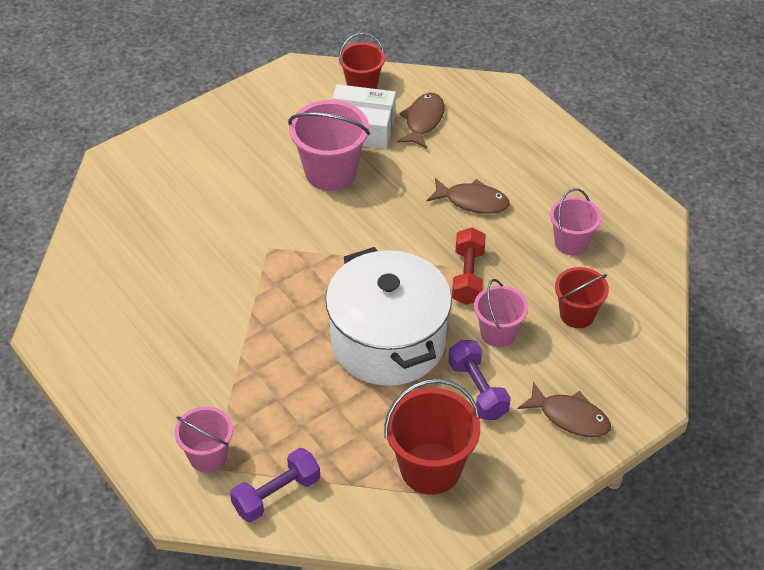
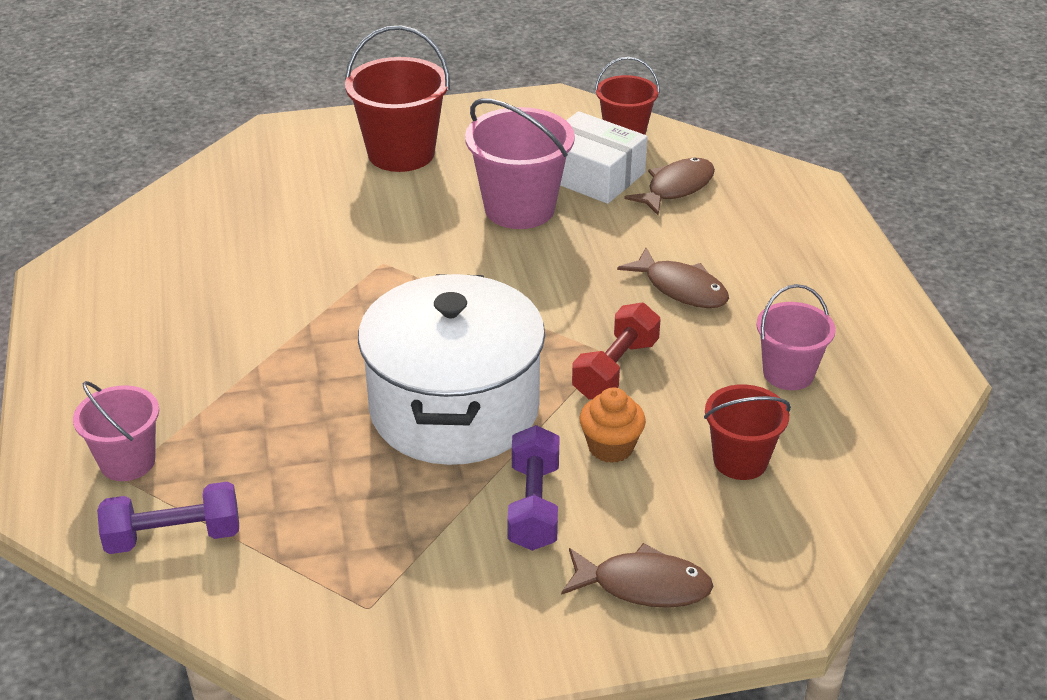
camera: 25 degrees right, 10 degrees down
red bucket [384,379,480,495] -> red bucket moved to [345,25,450,172]
pink bucket [474,279,528,347] -> orange cupcake [580,387,646,463]
brown fish [518,382,611,437] -> brown fish turned 45 degrees counterclockwise [561,543,713,608]

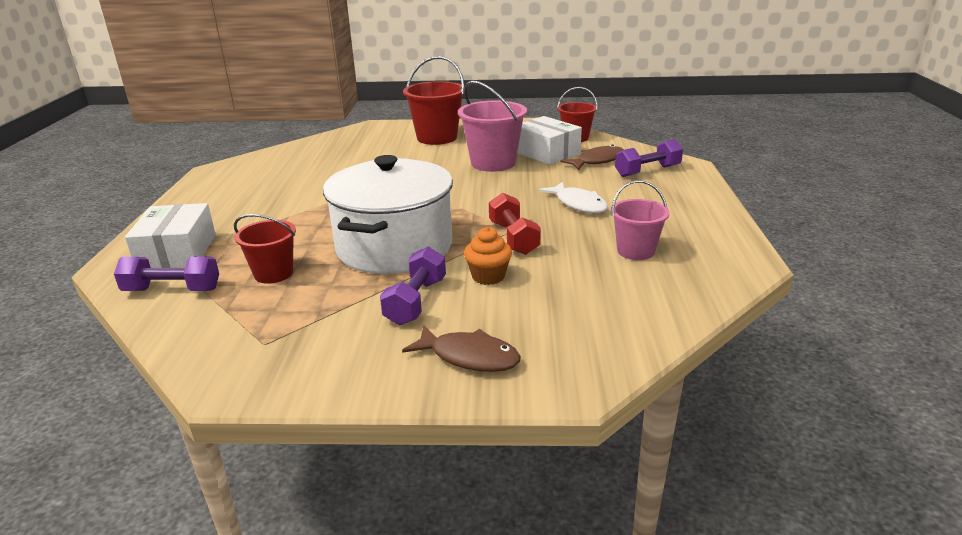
camera: 15 degrees right, 10 degrees down
pink bucket [73,381,159,481] -> white box [125,203,216,268]
red dumbbell [572,303,661,399] -> red dumbbell turned 60 degrees counterclockwise [489,193,541,255]
brown fish [617,248,729,308] -> white fish [539,182,608,213]
red bucket [704,384,791,480] -> red bucket moved to [234,214,296,284]
none -> purple dumbbell [615,139,683,177]

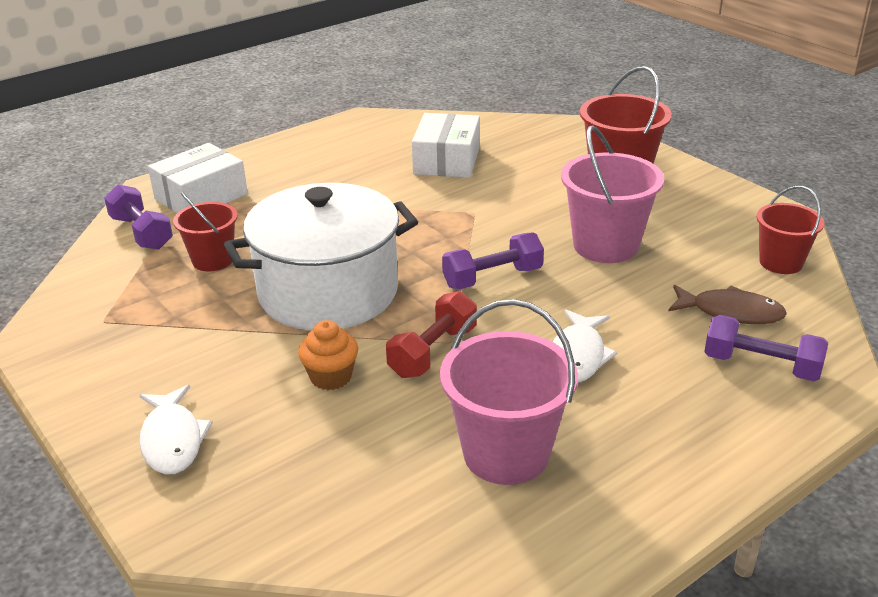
camera: 50 degrees right, 5 degrees up
purple dumbbell [380,247,446,325] -> purple dumbbell moved to [442,232,544,289]
brown fish [402,325,521,372] -> white fish [139,385,213,475]
white box [517,116,582,165] -> white box moved to [412,113,480,178]
pink bucket [611,180,669,260] -> pink bucket [440,299,578,485], size x1.60

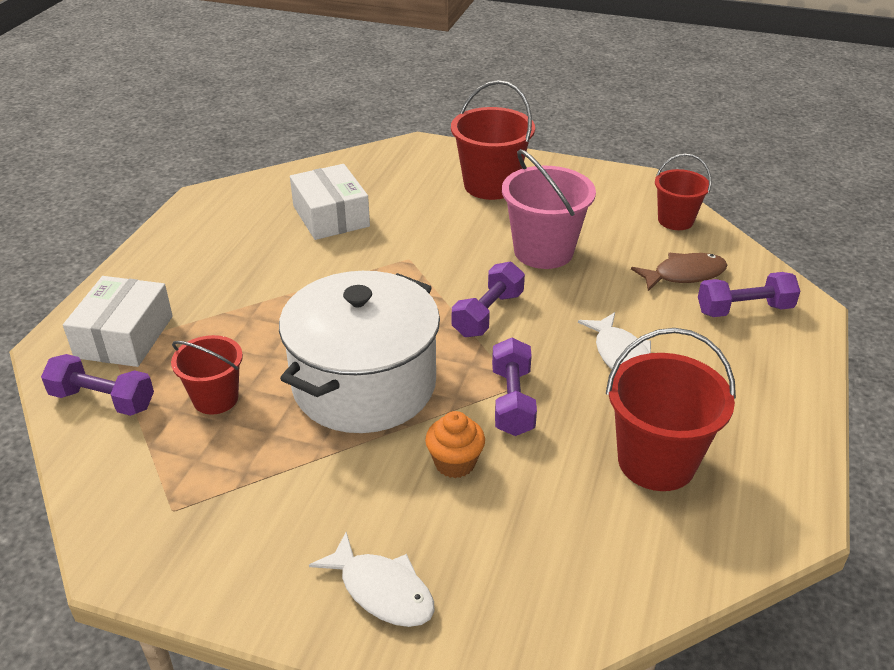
camera: 35 degrees left, 5 degrees up
red dumbbell [386,291,477,378] -> purple dumbbell [492,338,537,436]
pink bucket [440,299,578,485] -> red bucket [606,328,736,491]

